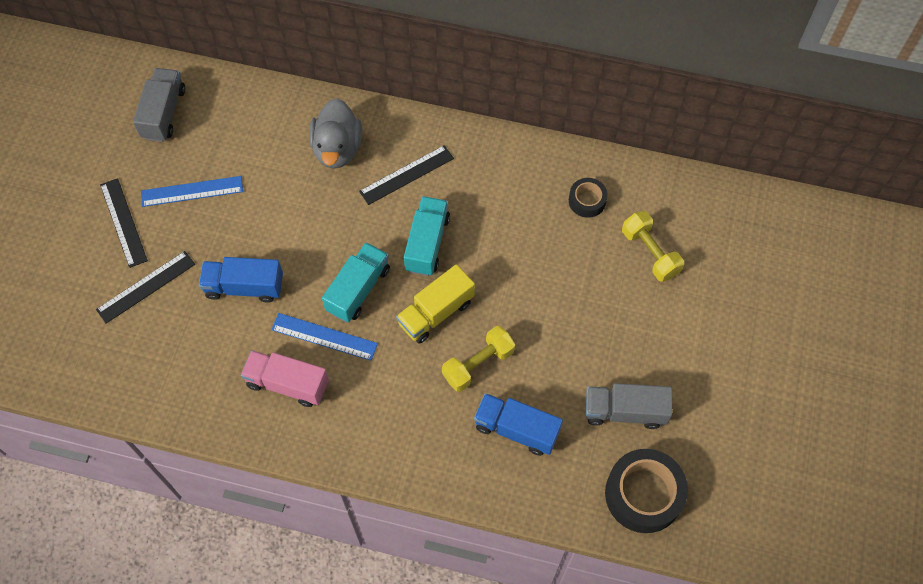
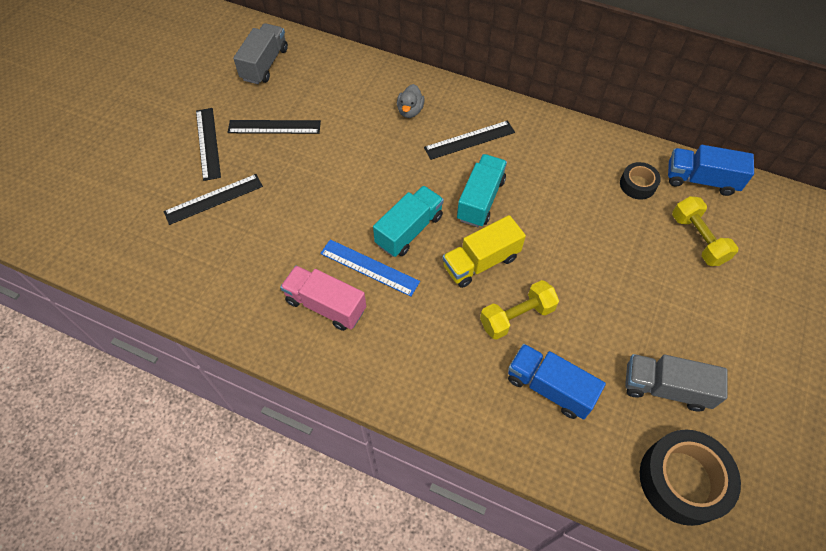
camera: 10 degrees right, 5 degrees down
blue ruler [141,176,243,207] -> black ruler [228,120,321,134]
blue truck [199,257,283,303] -> blue truck moved to [668,145,754,196]
grey duck [309,98,362,169] -> grey duck [397,84,425,118], size x0.56

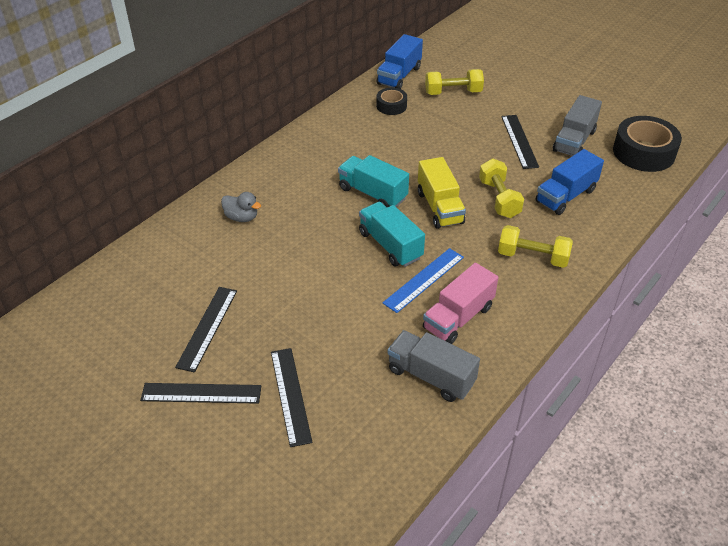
camera: 75 degrees left, 15 degrees down
grey truck [233,23,288,84] -> grey truck moved to [388,330,480,402]
black ruler [424,120,515,160] -> black ruler moved to [501,115,539,169]
none -> yellow dumbbell [498,225,573,268]

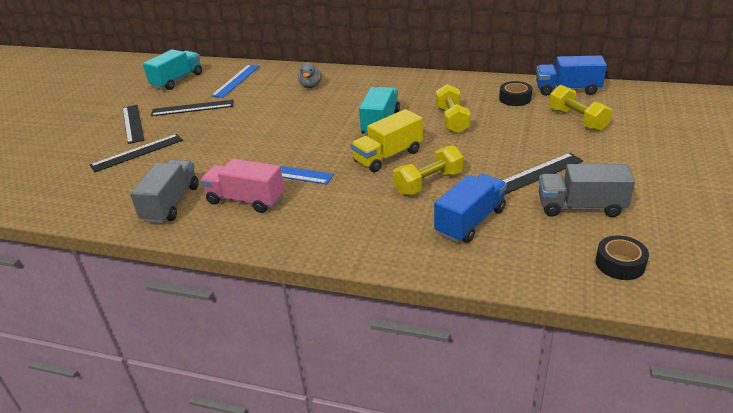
camera: 70 degrees right, 10 degrees down
turquoise truck [359,202,425,267] -> turquoise truck moved to [143,49,202,90]
yellow dumbbell [498,225,573,268] -> yellow dumbbell moved to [436,84,471,133]
blue truck [536,149,604,215] -> blue truck turned 105 degrees clockwise [434,174,507,243]
black tape [613,116,682,172] -> black tape [595,235,649,280], size x0.54
none -> blue ruler [211,65,260,98]

